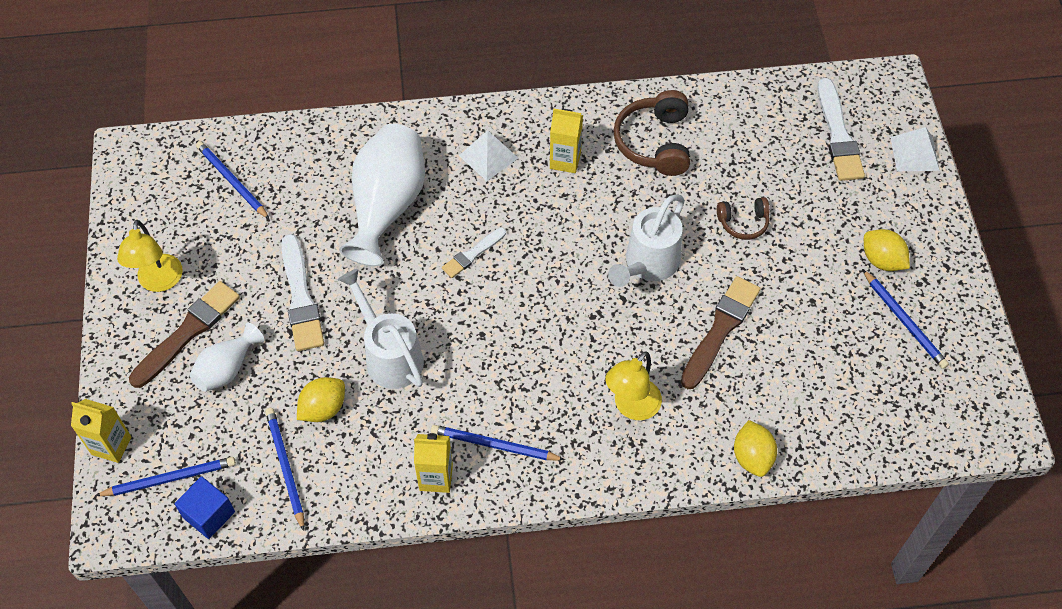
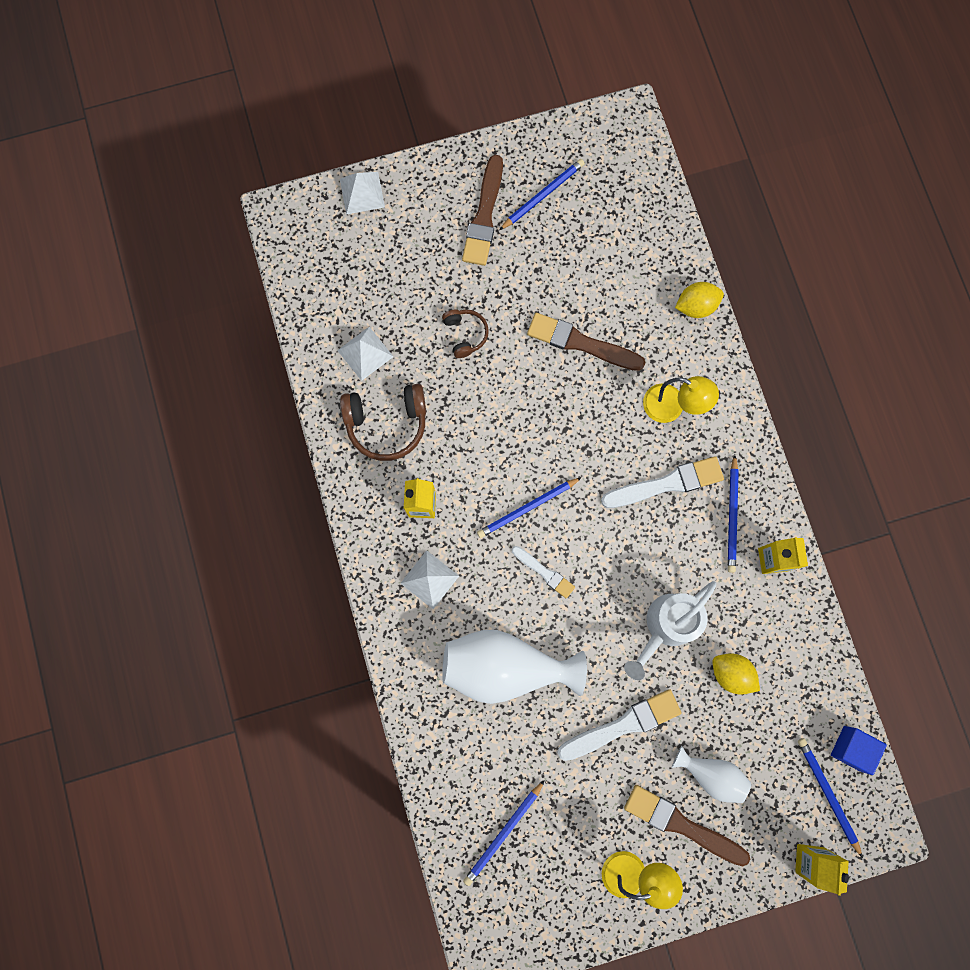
camera: 100 degrees left, 20 degrees up
blue pencil [265,408,304,531] -> blue pencil moved to [477,477,582,538]
white watering can [608,194,685,287] -> none
white brush [817,78,865,181] -> white brush moved to [601,456,724,508]
yellow lemon [864,229,910,271] -> brown brush [462,155,503,266]
none -> white pyramid [337,327,394,381]

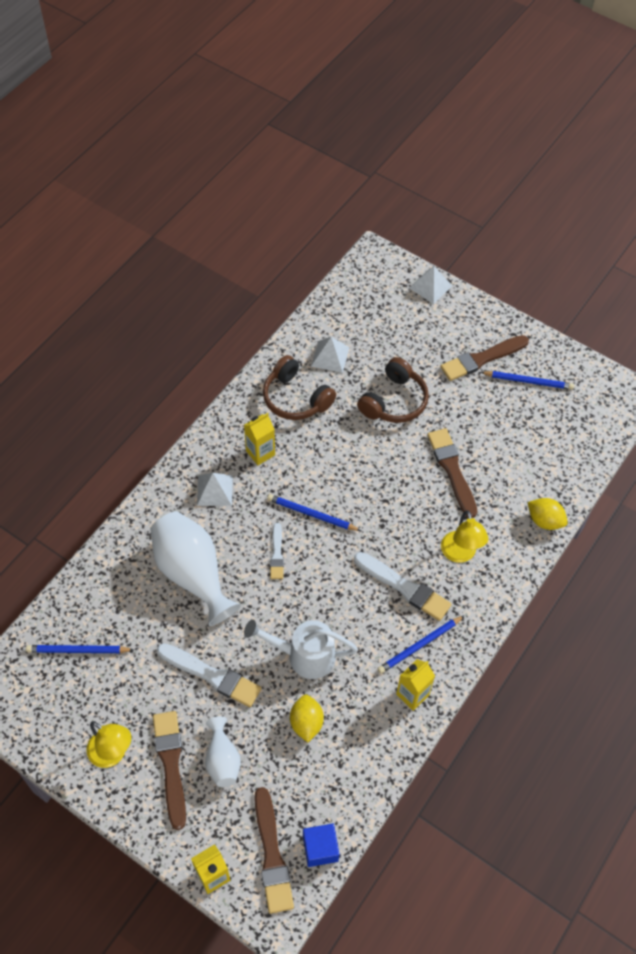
camera: 50 degrees right, 20 degrees down
brown headphones [442,309,489,358] -> brown headphones [357,357,429,423], size x1.74
blue pencil [798,738,863,858] -> brown brush [254,787,294,914]

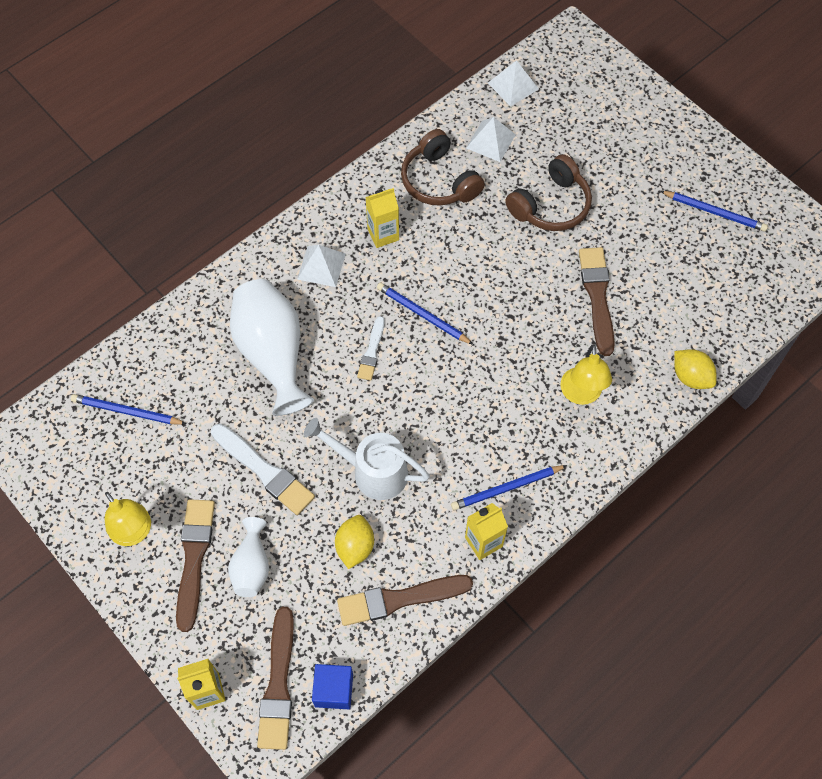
camera: 15 degrees right, 5 degrees up
white brush [354,552,452,621] -> none
white pyramid [409,266,452,304] -> white pyramid moved to [488,60,539,106]
brown brush [440,335,529,381] -> brown brush moved to [337,575,473,626]

